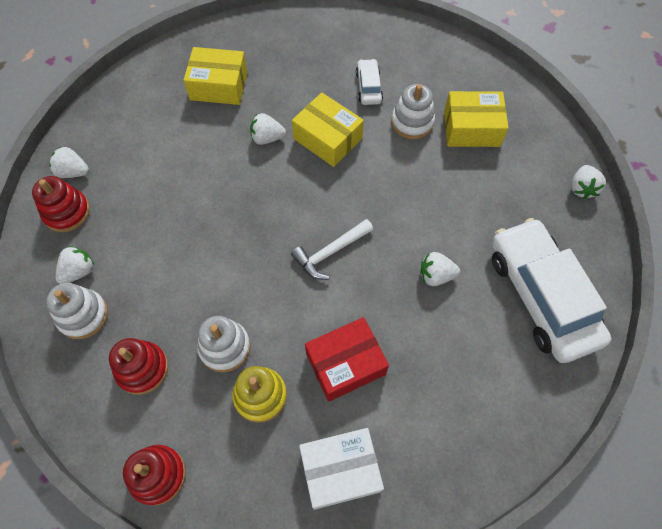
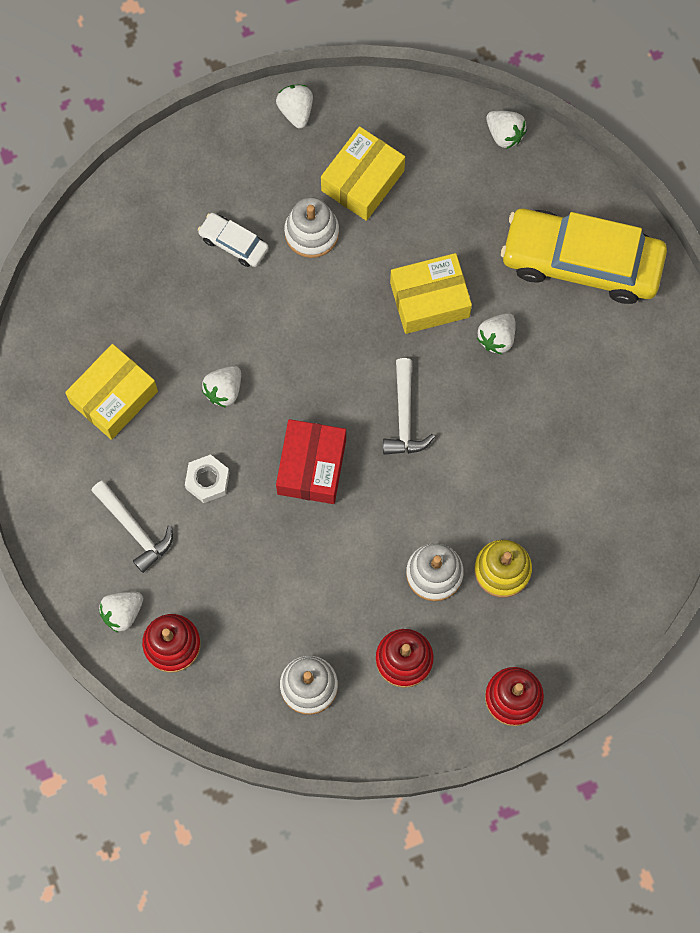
camera: 55 degrees left, 10 degrees up
white strawberry [56,246,95,284] -> white strawberry moved to [276,85,313,128]
yellow box [292,92,364,167] -> yellow box moved to [390,253,472,334]
white box [299,428,384,510] -> none
red box [305,317,389,402] -> red box moved to [276,419,346,504]
white car [492,218,611,363] -> yellow car [501,209,667,304]
none -> white hammer [91,480,173,573]
none -> white nut [185,454,229,503]

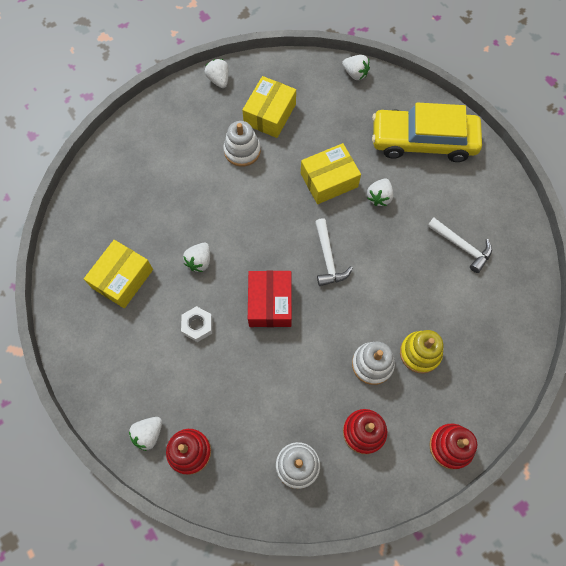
camera: 10 degrees left, 5 degrees down
white hammer [91,480,173,573] -> white hammer moved to [428,218,492,273]
white car [198,213,269,267] -> none

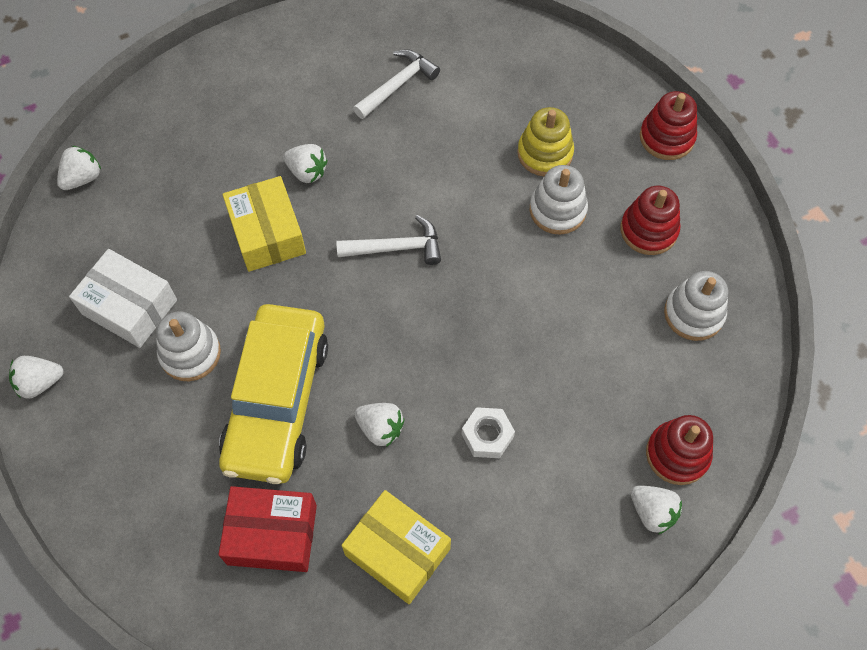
camera: 85 degrees left, 5 degrees down
yellow box [242,76,296,138] -> white box [69,249,177,348]
red box [248,271,292,327] -> red box moved to [218,486,317,572]
yellow car [372,102,482,162] -> yellow car moved to [219,304,328,484]

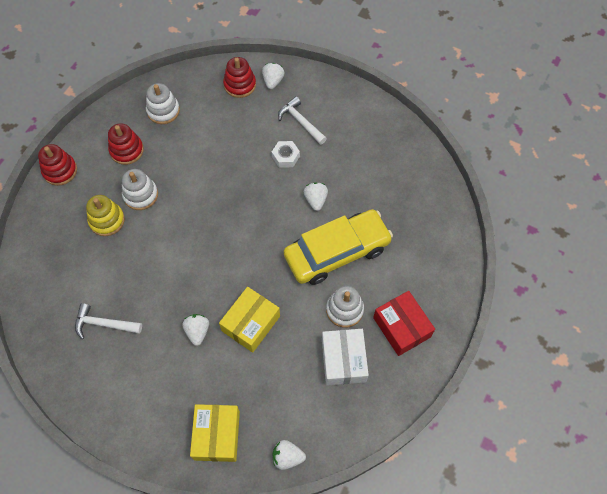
camera: 125 degrees left, 0 degrees up
white strawberry [9,356,63,399] -> none
red box [218,486,317,572] -> red box moved to [373,291,435,356]
white hammer [336,215,441,265] -> white hammer moved to [278,96,327,145]
yellow box [342,490,451,604] -> yellow box moved to [190,404,240,462]

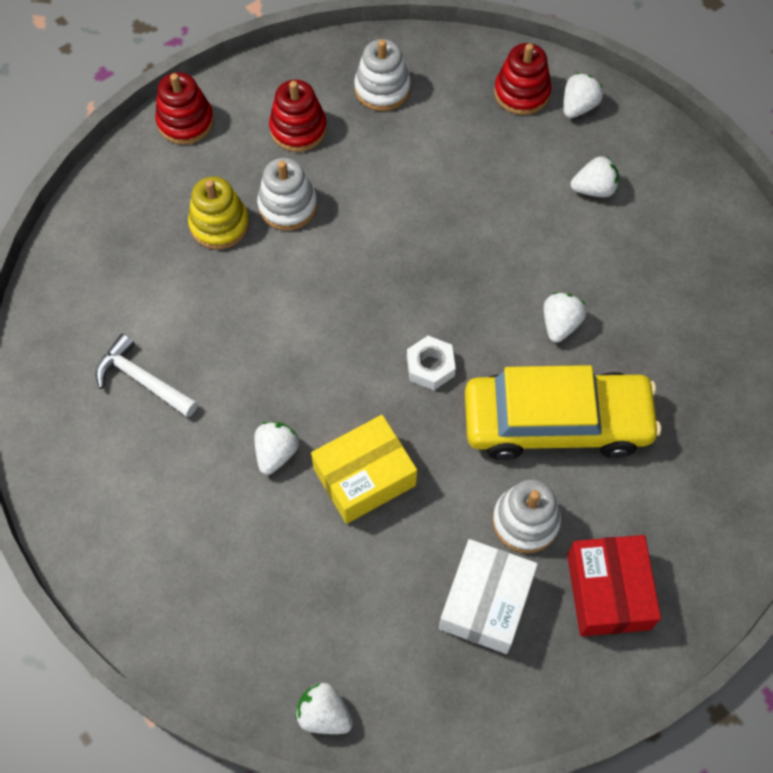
camera: 25 degrees right, 0 degrees up
yellow box [190,404,240,462] -> none
white nut [272,141,300,168] -> white nut moved to [407,336,456,390]
white hammer [278,96,327,145] -> white strawberry [571,156,619,197]

